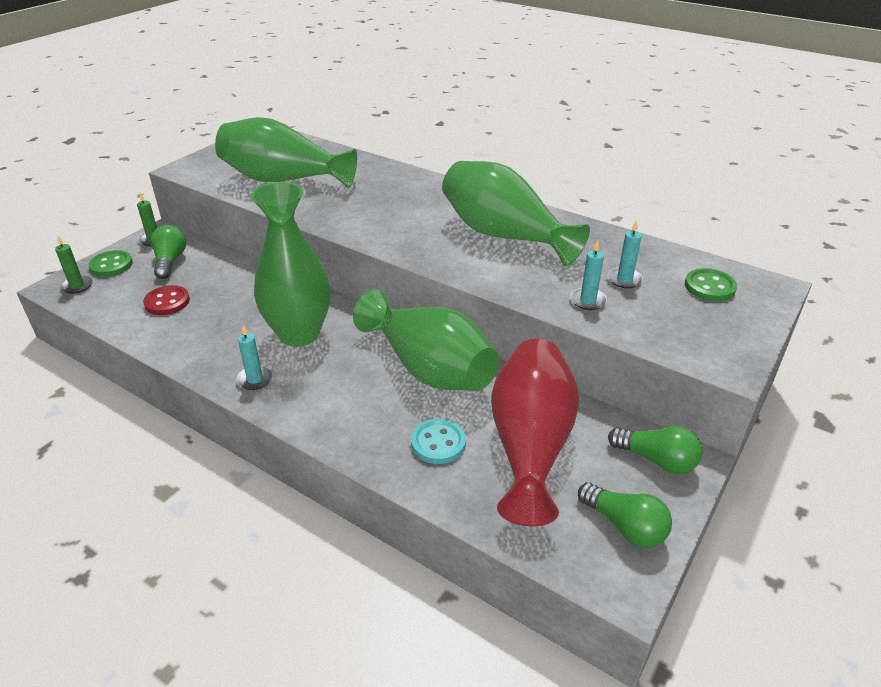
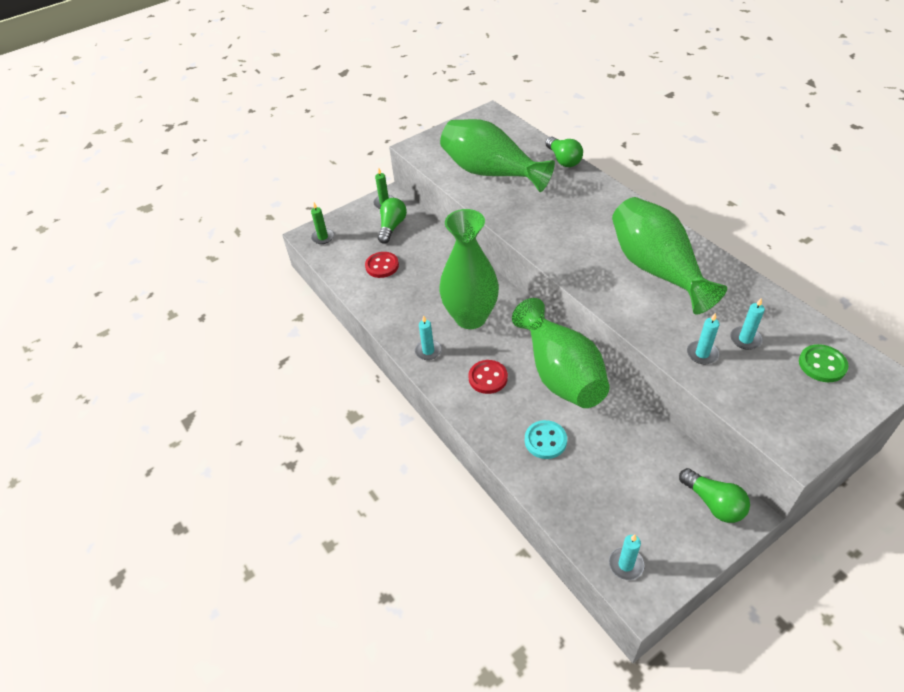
camera: 25 degrees right, 10 degrees up
green button [88,250,133,277] -> none
red vase [491,339,579,526] -> none
green light bulb [578,482,672,548] -> green light bulb moved to [545,136,583,167]
none -> red button [468,360,508,394]
none -> turquoise candle [609,534,644,580]

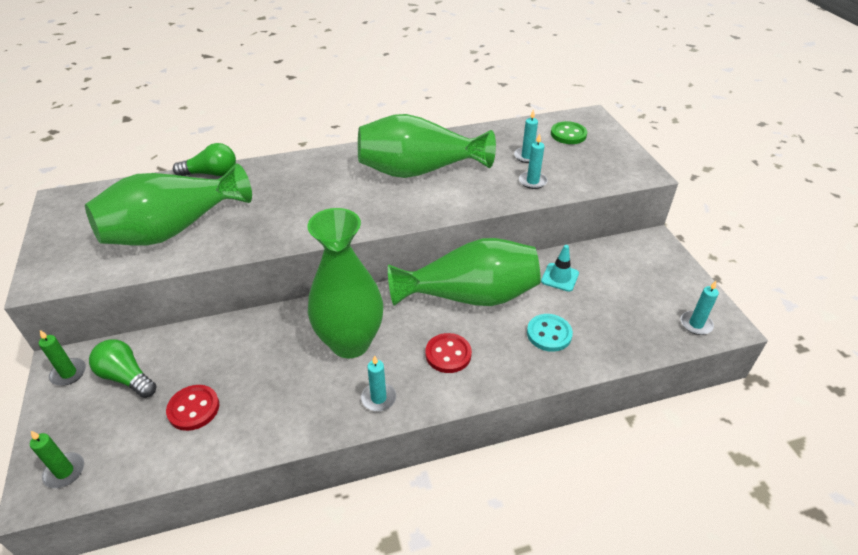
camera: 75 degrees left, 5 degrees down
green light bulb [679,468,750,523] -> none
none -> turquoise traffic cone [541,245,579,292]

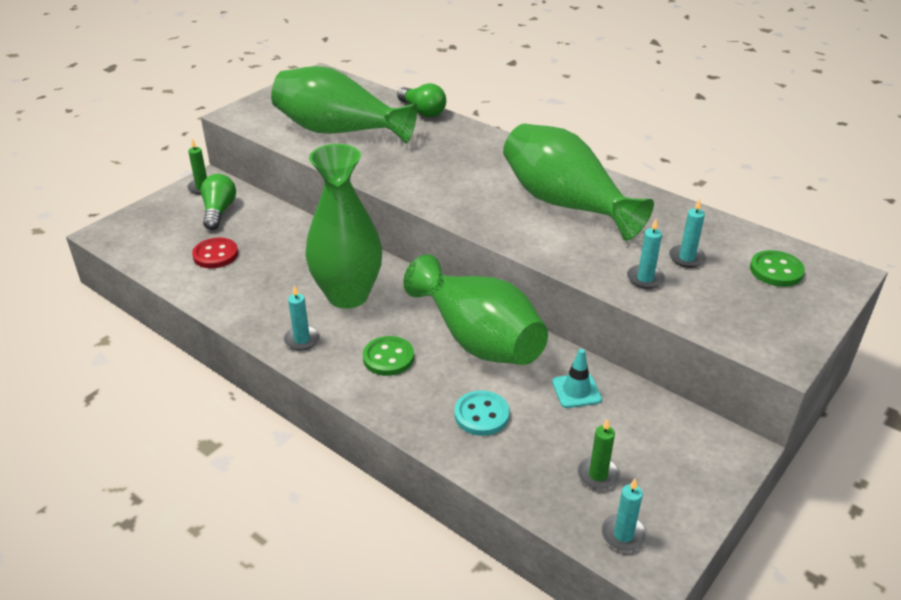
camera: 55 degrees right, 5 degrees down
green candle [30,431,84,488] -> green candle moved to [577,418,620,490]
red button [426,333,472,373] -> green button [363,336,414,376]

